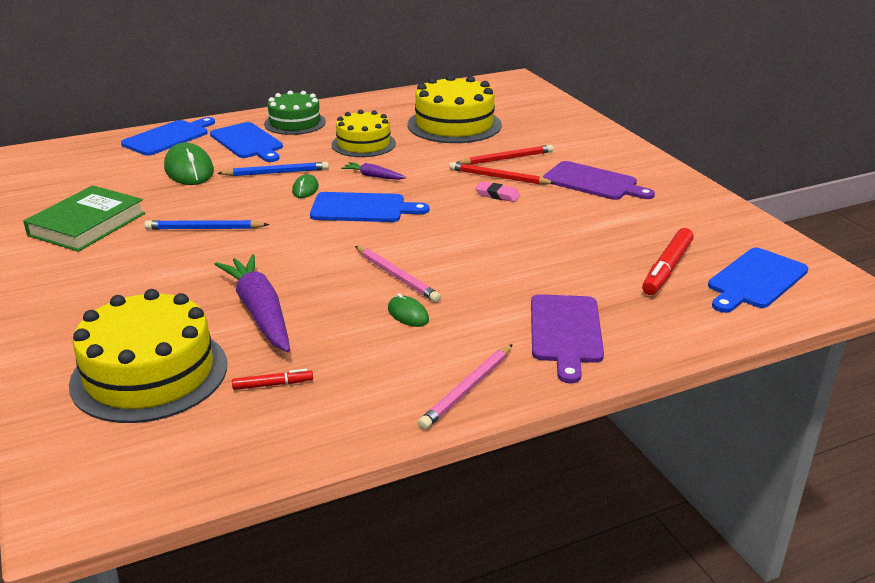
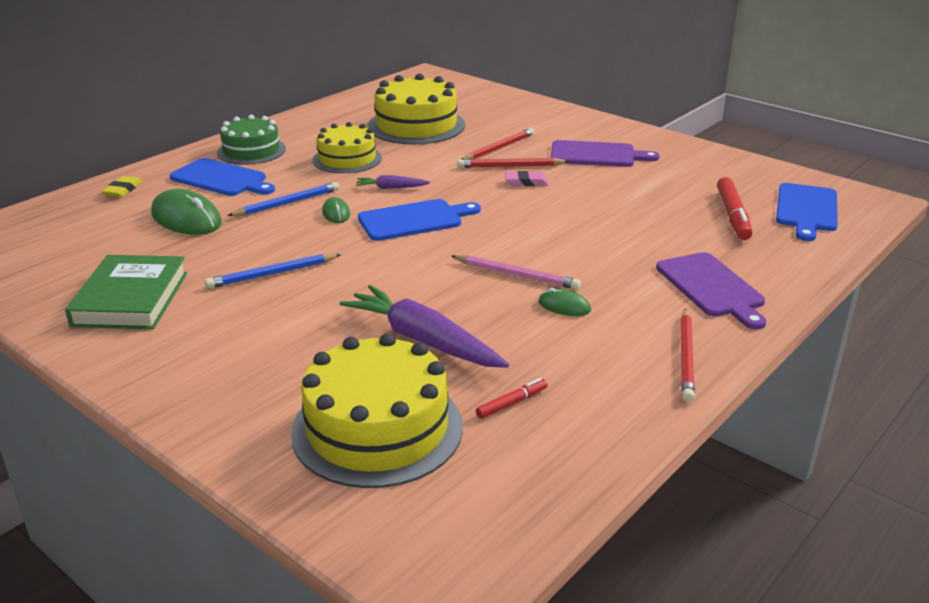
camera: 25 degrees left, 0 degrees up
blue cutting board [121,117,215,156] -> yellow eraser [102,176,142,197]
pink pencil [418,344,513,430] -> red pencil [680,308,695,402]

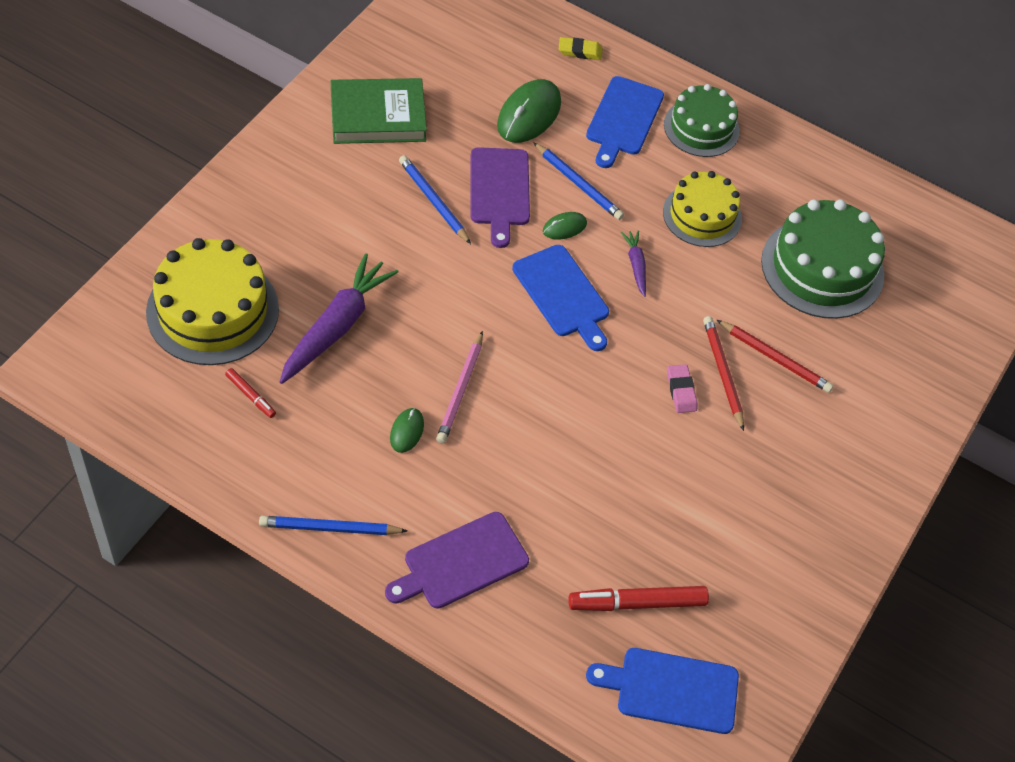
camera: 75 degrees right, 25 degrees up
yellow cake [368,74,465,144] -> green cake [761,199,885,319]
purple cutting board [551,140,660,167] -> purple cutting board moved to [471,147,530,248]
red pencil [680,308,695,402] -> blue pencil [259,516,407,535]

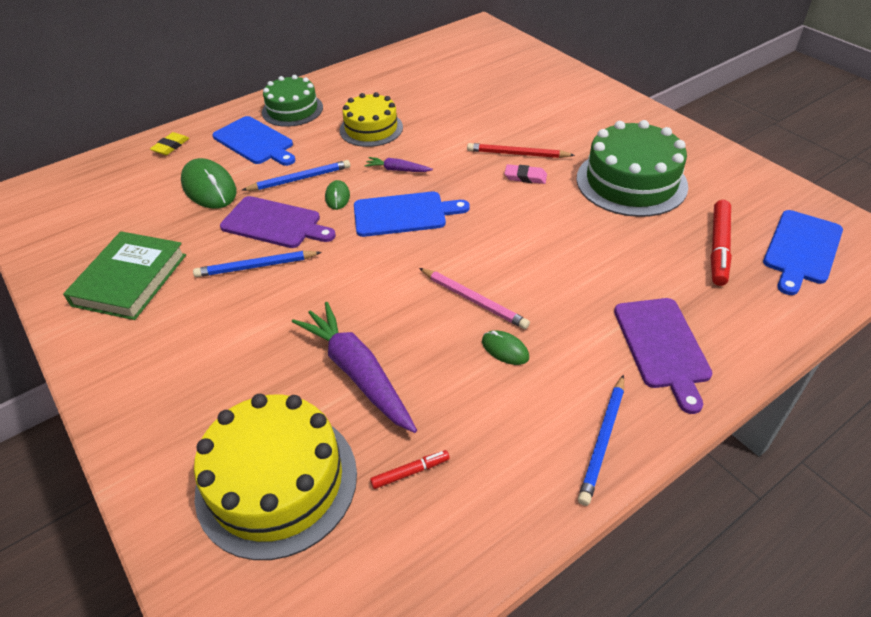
camera: 60 degrees left, 10 degrees down
red pencil [717,320,834,393] -> none
green cake [761,199,885,319] -> green cake moved to [577,120,688,217]

